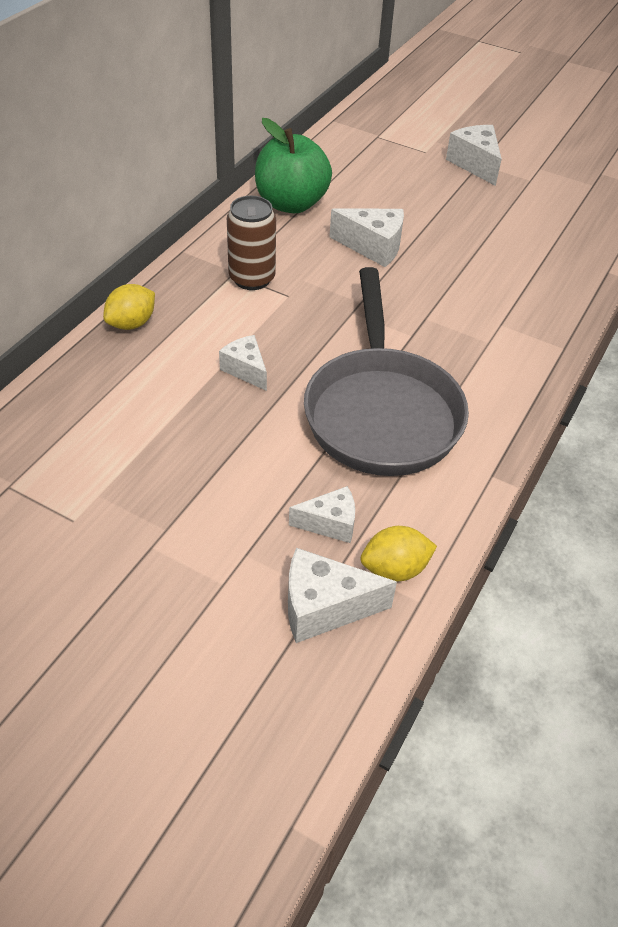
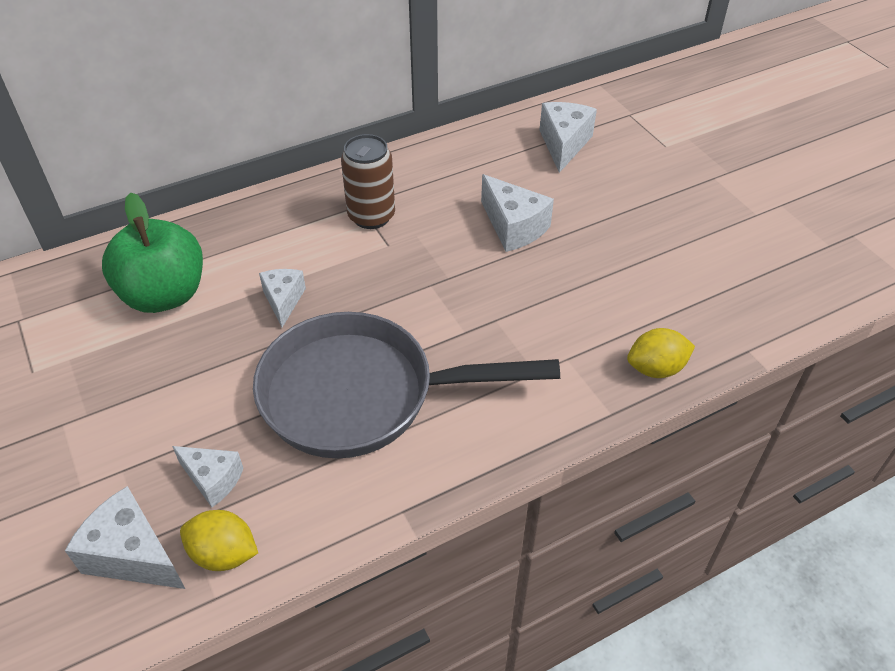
camera: 35 degrees right, 0 degrees up
yellow lemon [103,284,155,330] -> yellow lemon moved to [627,328,695,378]
green apple [255,118,332,213] -> green apple moved to [102,192,203,313]
grey pan [304,267,469,476] -> grey pan turned 60 degrees clockwise [253,312,560,459]
white cheese [446,125,502,186] -> white cheese moved to [540,102,597,173]

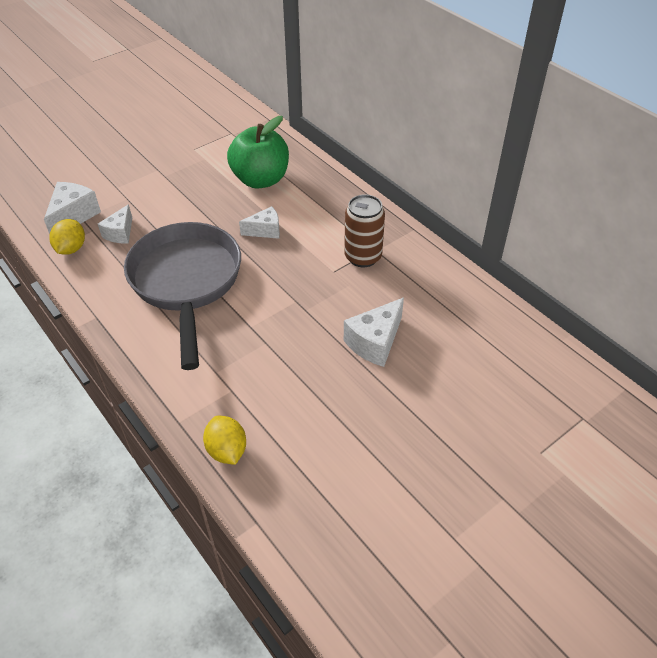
camera: 80 degrees right, 0 degrees up
white cheese [540,102,597,173] -> none

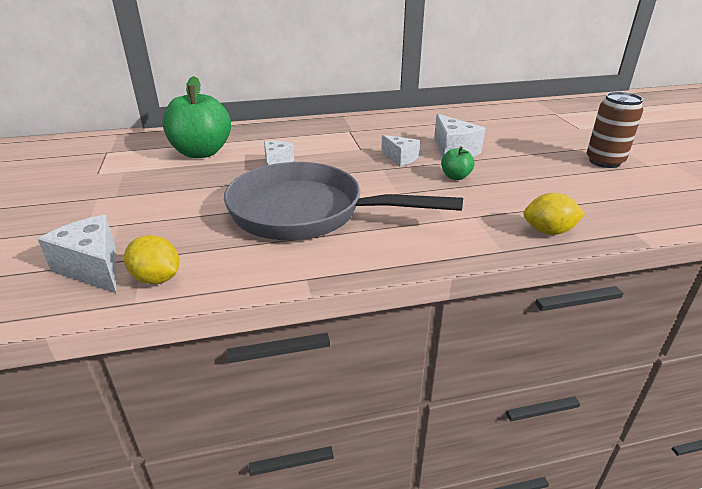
camera: 65 degrees left, 15 degrees down
white cheese [98,204,132,243] -> white cheese moved to [381,135,420,166]
brown can [344,194,385,267] -> brown can moved to [587,92,643,168]
none -> green apple [441,146,474,180]

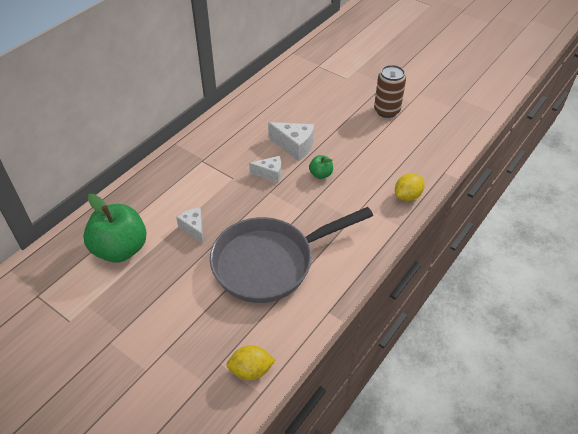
camera: 40 degrees left, 15 degrees up
white cheese [38,215,116,293] -> none

